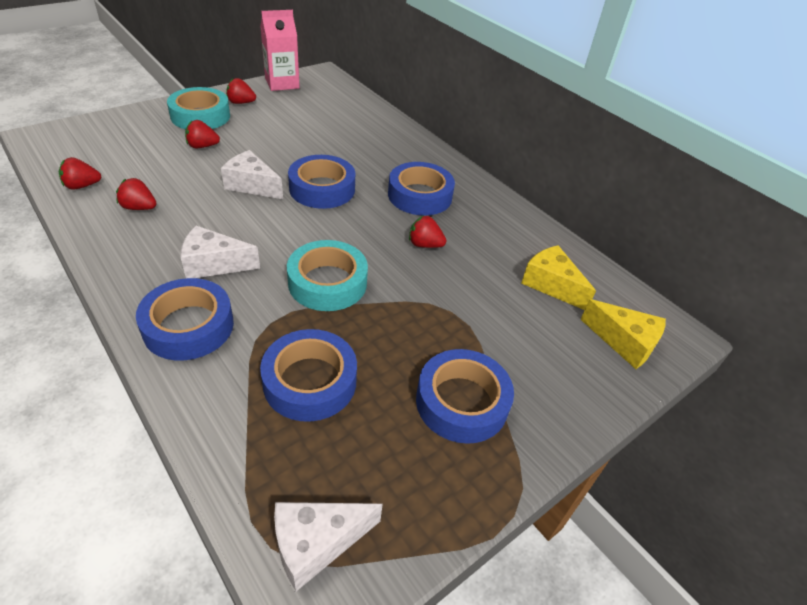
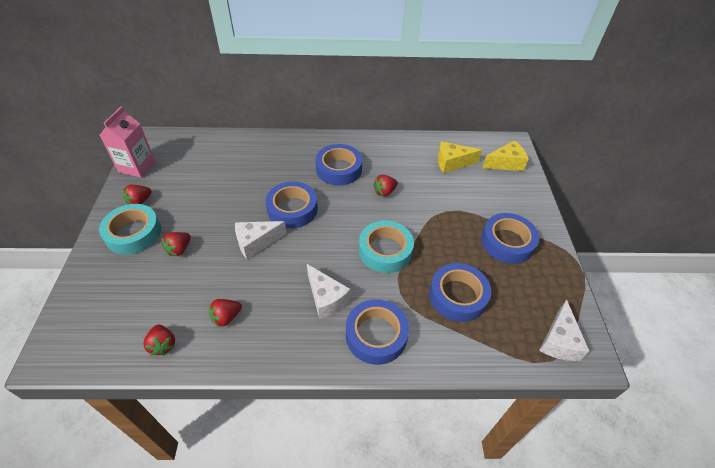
camera: 50 degrees left, 5 degrees up
red strawberry [59,157,101,190] -> red strawberry turned 45 degrees counterclockwise [143,325,175,356]
white cheese [181,226,260,278] -> white cheese turned 75 degrees counterclockwise [307,264,351,319]

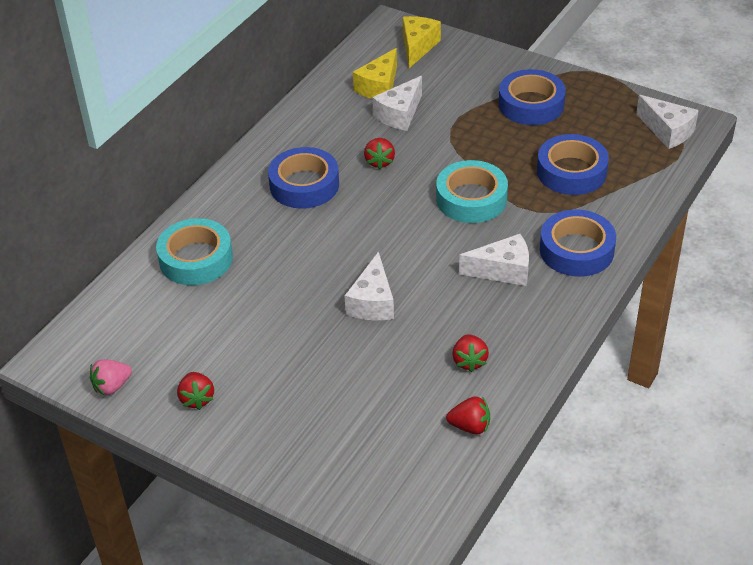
camera: 55 degrees left, 5 degrees down
turquoise tape [99,204,161,255] -> turquoise tape moved to [156,218,233,285]
pink carton [100,106,155,178] -> pink strawberry [90,359,132,396]
red strawberry [161,232,191,256] -> none
blue tape [266,181,318,228] -> none
none -> white cheese [372,76,422,131]

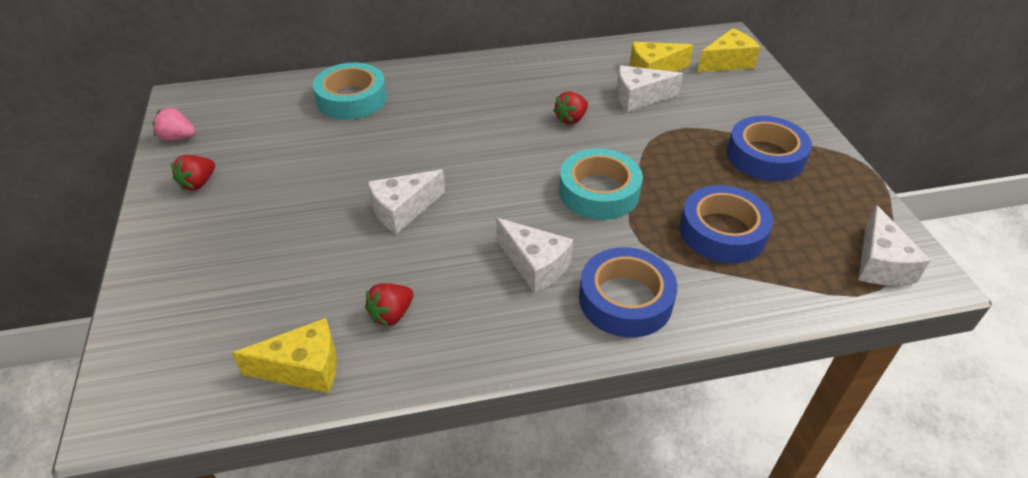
camera: 45 degrees right, 0 degrees up
blue tape [268,147,339,209] -> none
red strawberry [446,396,490,435] -> yellow cheese [232,318,337,393]

